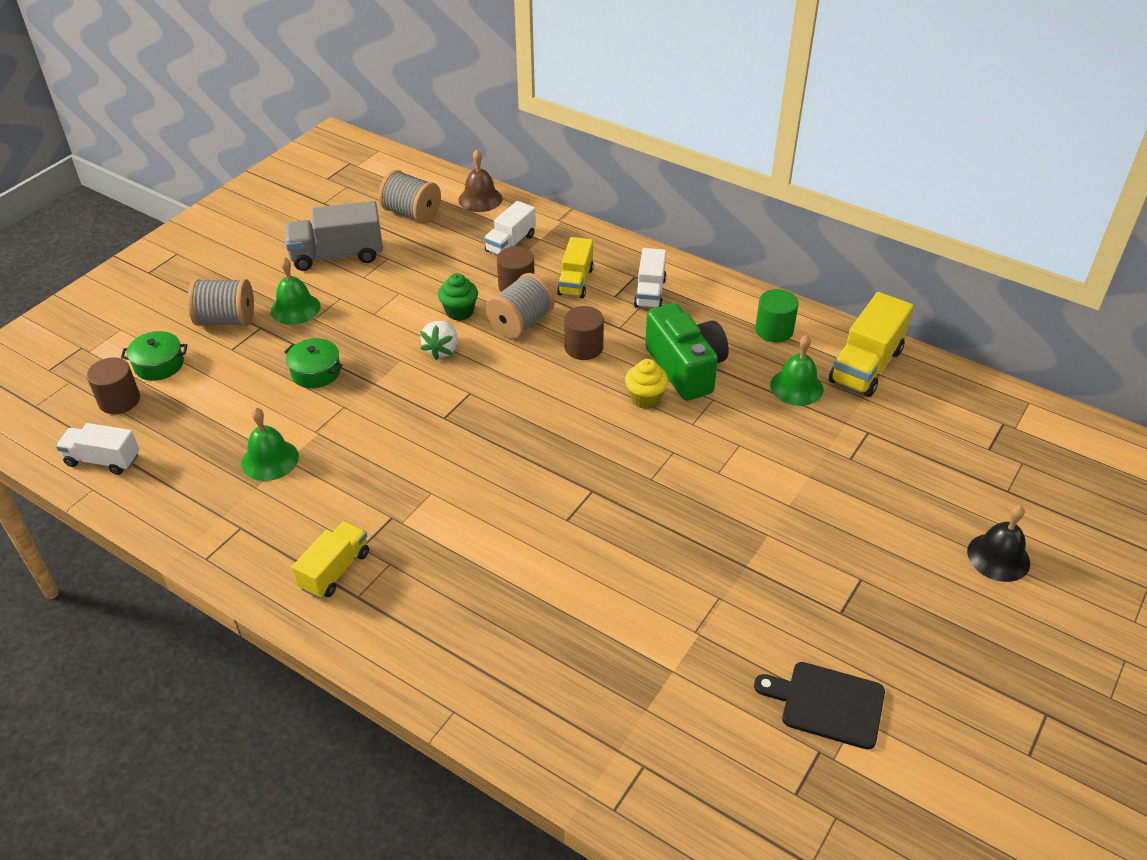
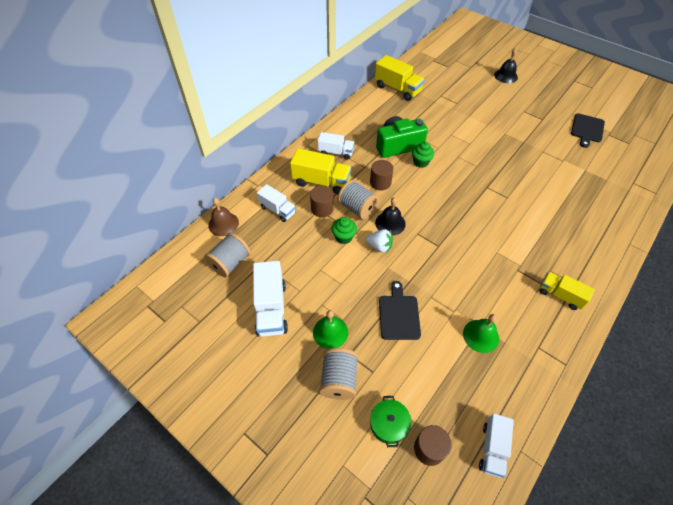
camera: 85 degrees left, 10 degrees up
green pot [284,338,343,388] -> black cutting board [379,281,421,340]
grey truck [285,201,383,271] -> white truck [253,261,288,337]
yellow truck [557,237,594,298] -> yellow truck [290,148,352,195], size x1.54
yellow cupcake [625,359,669,409] -> green cupcake [412,142,434,168]
green cylinder [755,289,799,343] -> none
green bell [770,335,824,406] -> none
none -> black bell [375,197,406,236]

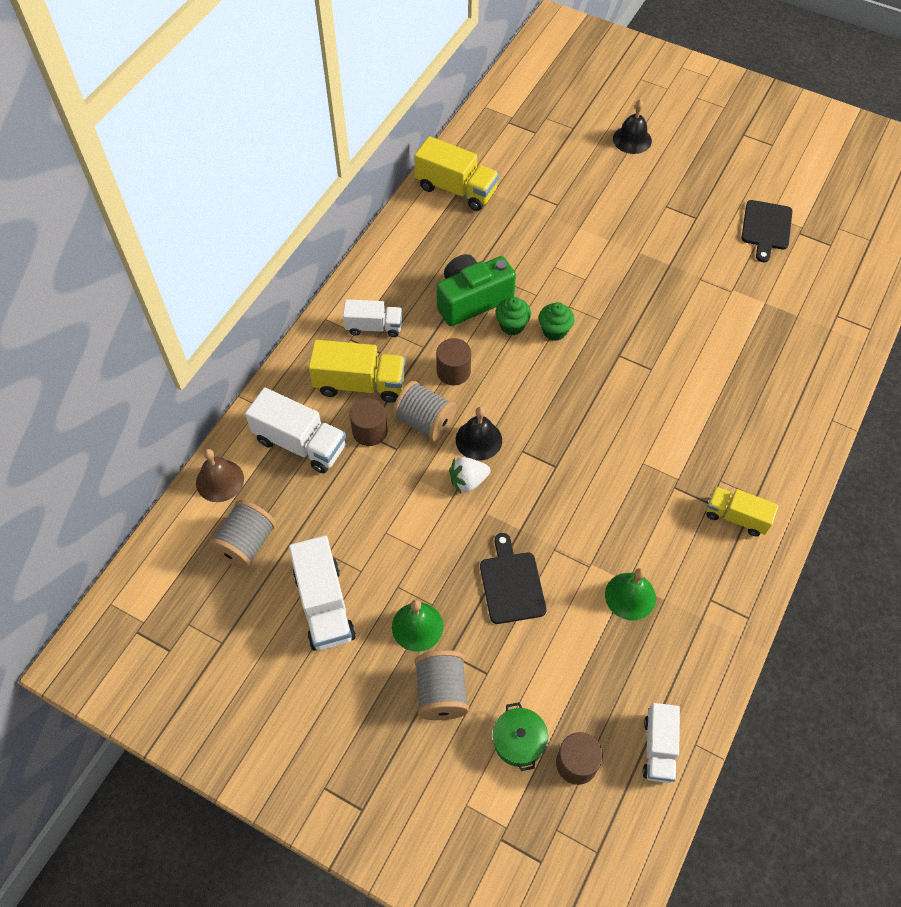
camera: 10 degrees left, 5 degrees up
white truck [257,184,296,222] -> white truck [245,387,346,473], size x1.54
green cupcake [332,217,357,244] -> green cupcake moved to [539,302,574,341]
white strawberry [366,229,393,253] -> white strawberry turned 150 degrees clockwise [449,457,490,493]

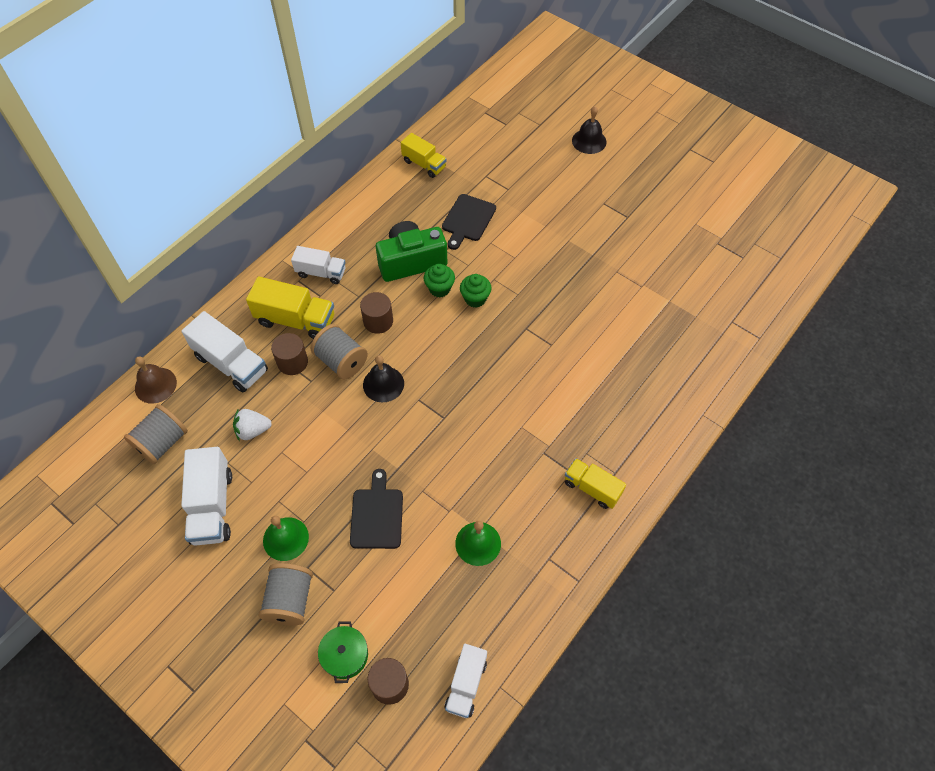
camera: 10 degrees right, 0 degrees up
yellow truck [414,136,499,211] -> yellow truck [401,133,447,178], size x0.65
white strawberry [449,457,490,493] -> white strawberry moved to [233,409,272,441]
black cutting board [741,200,793,262] -> black cutting board moved to [442,194,496,250]

